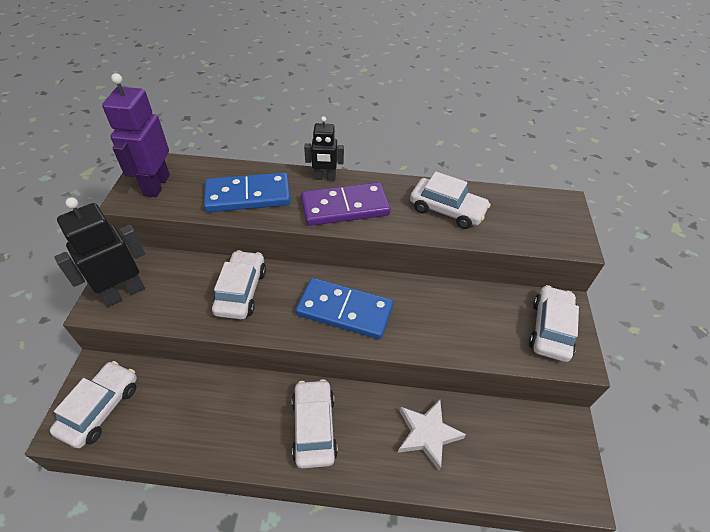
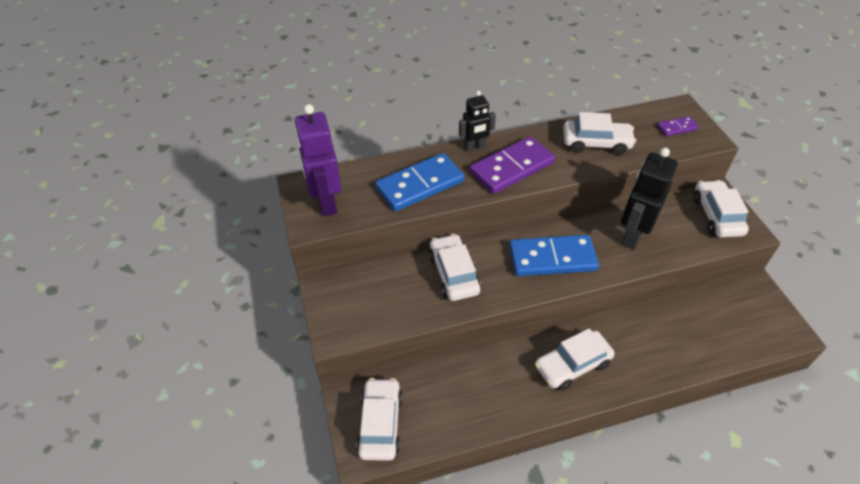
camera: 20 degrees left, 0 degrees up
black robot [54,197,145,307] -> black robot moved to [621,148,678,250]
white car [292,379,338,468] -> white car turned 90 degrees counterclockwise [535,328,615,391]
white star [398,400,466,471] -> none
none -> purple domino [657,116,699,136]

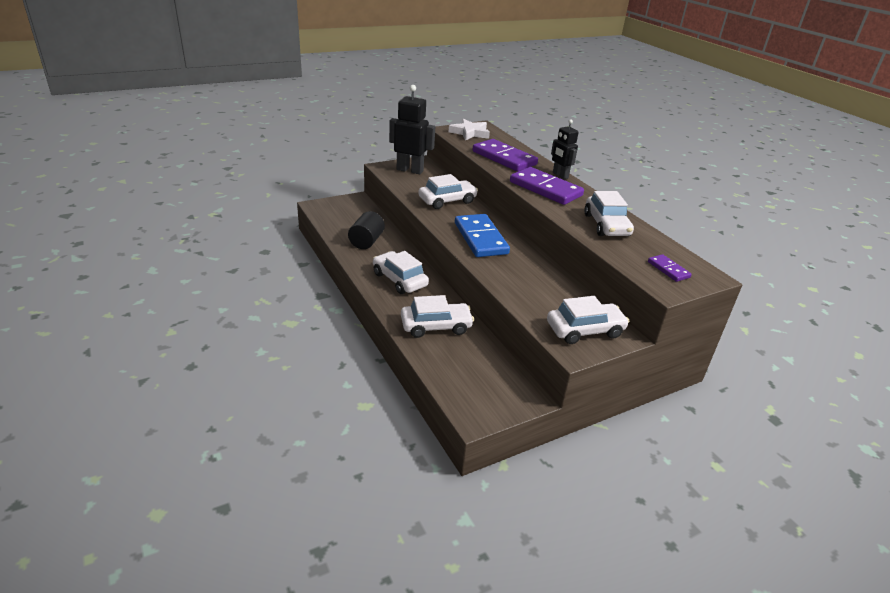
camera: 75 degrees right, 15 degrees down
purple robot [295,104,341,216] -> white star [449,119,490,141]
white car [356,378,403,461] -> white car moved to [401,295,474,338]
blue domino [375,153,464,211] -> purple domino [472,139,538,171]
black robot [621,148,678,250] -> black robot moved to [389,85,435,174]
none -> black cylinder [348,211,385,249]

